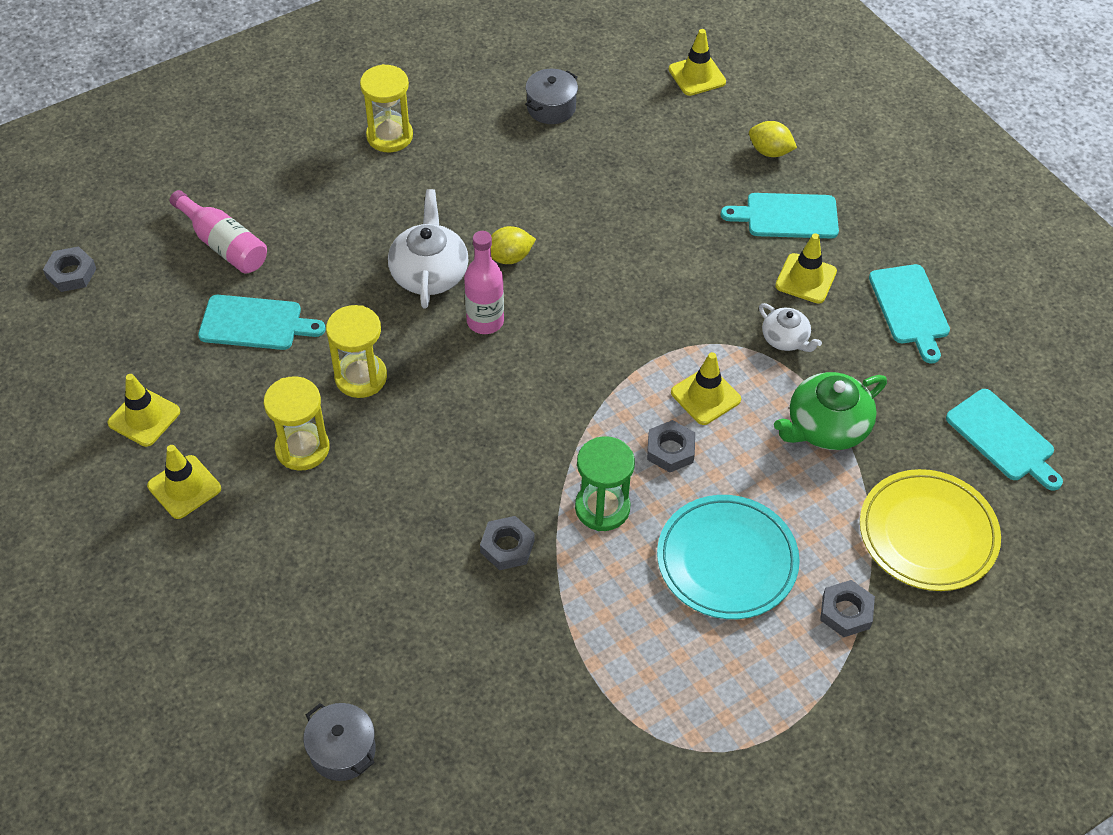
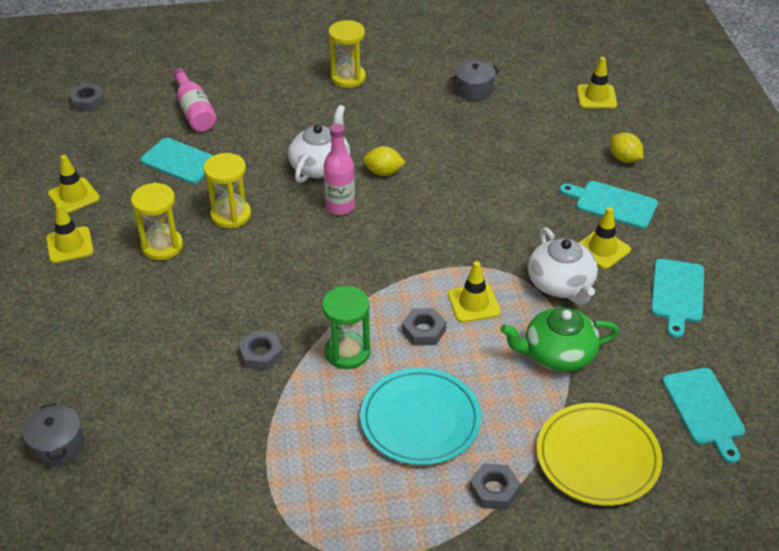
camera: 25 degrees right, 10 degrees down
white teapot [759,303,822,352] -> white teapot [528,227,598,305], size x1.69

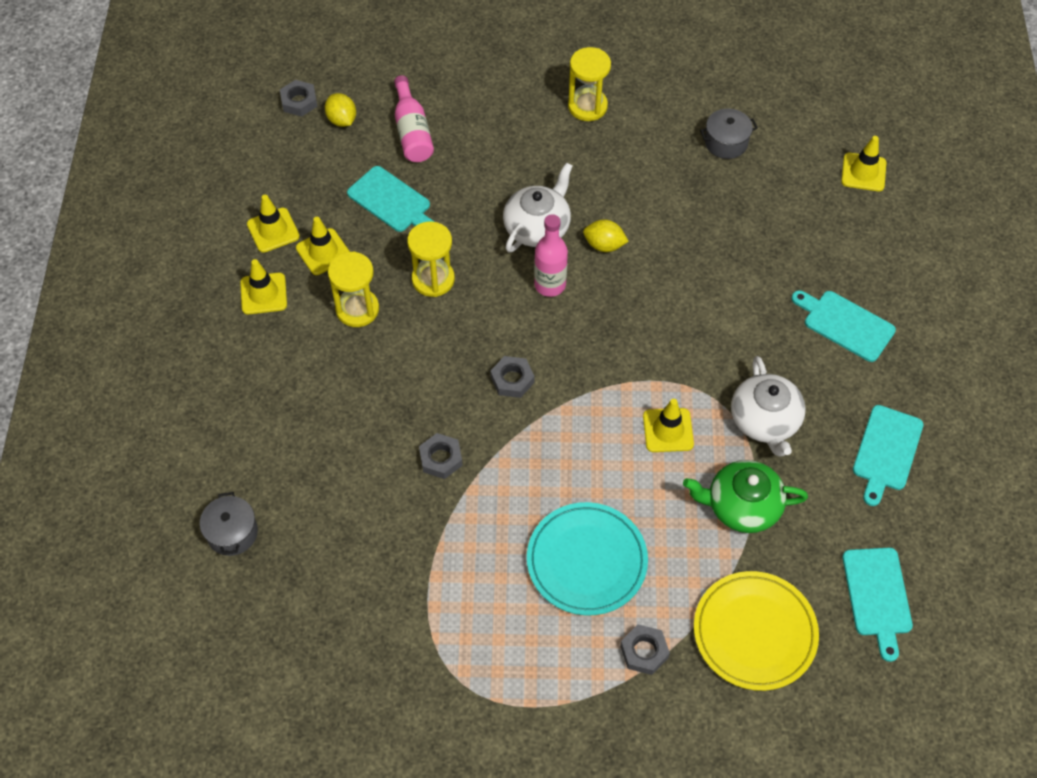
camera: 10 degrees right, 15 degrees up
green hourglass [322,286,370,369] -> none
grey nut [402,308,446,346] -> grey nut moved to [490,356,535,398]
yellow traffic cone [578,207,631,269] -> yellow traffic cone moved to [296,217,350,275]
yellow lemon [610,132,643,163] -> yellow lemon moved to [325,93,356,127]

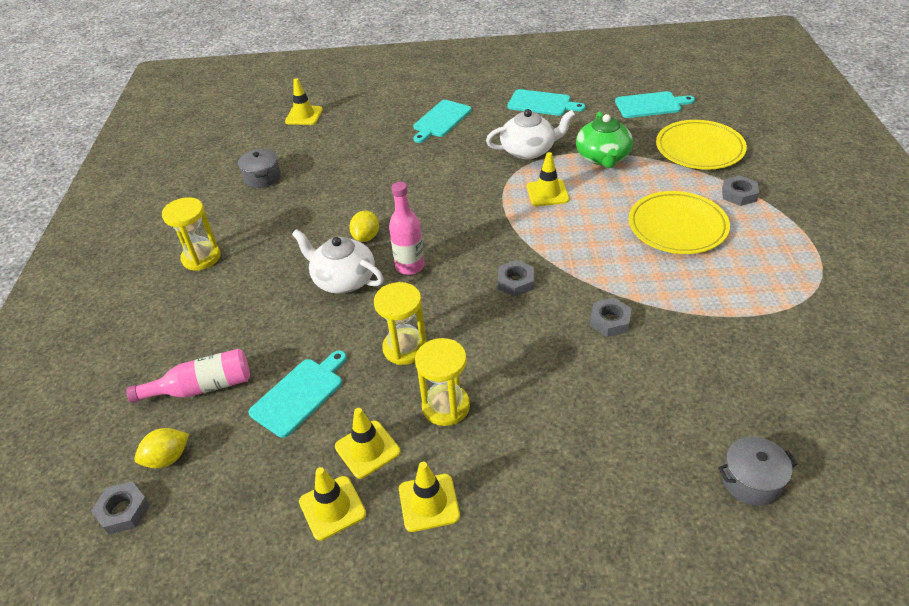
camera: 90 degrees left, 15 degrees down
turquoise plate [527,502,648,616] -> yellow plate [629,191,730,254]

